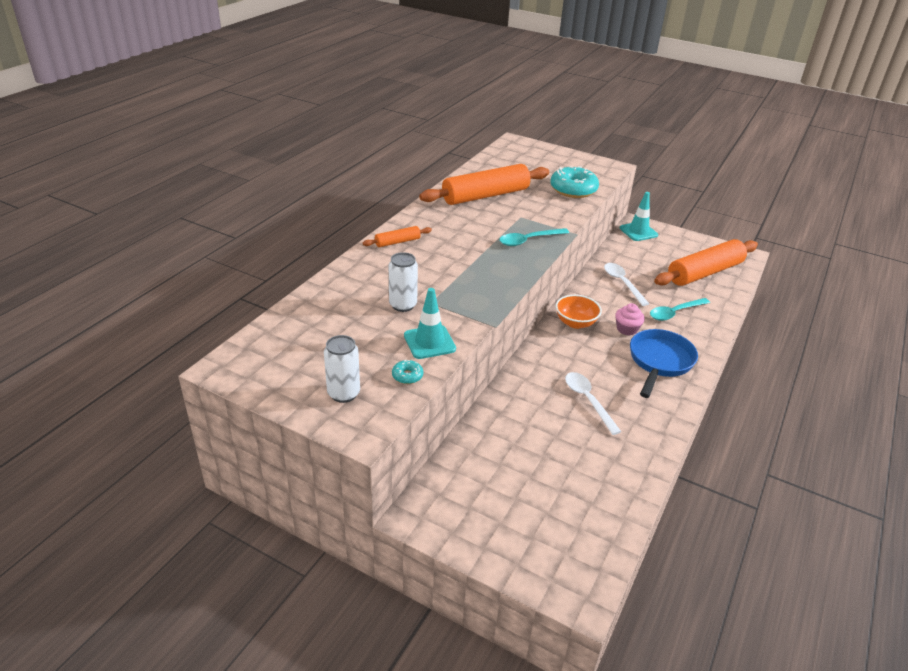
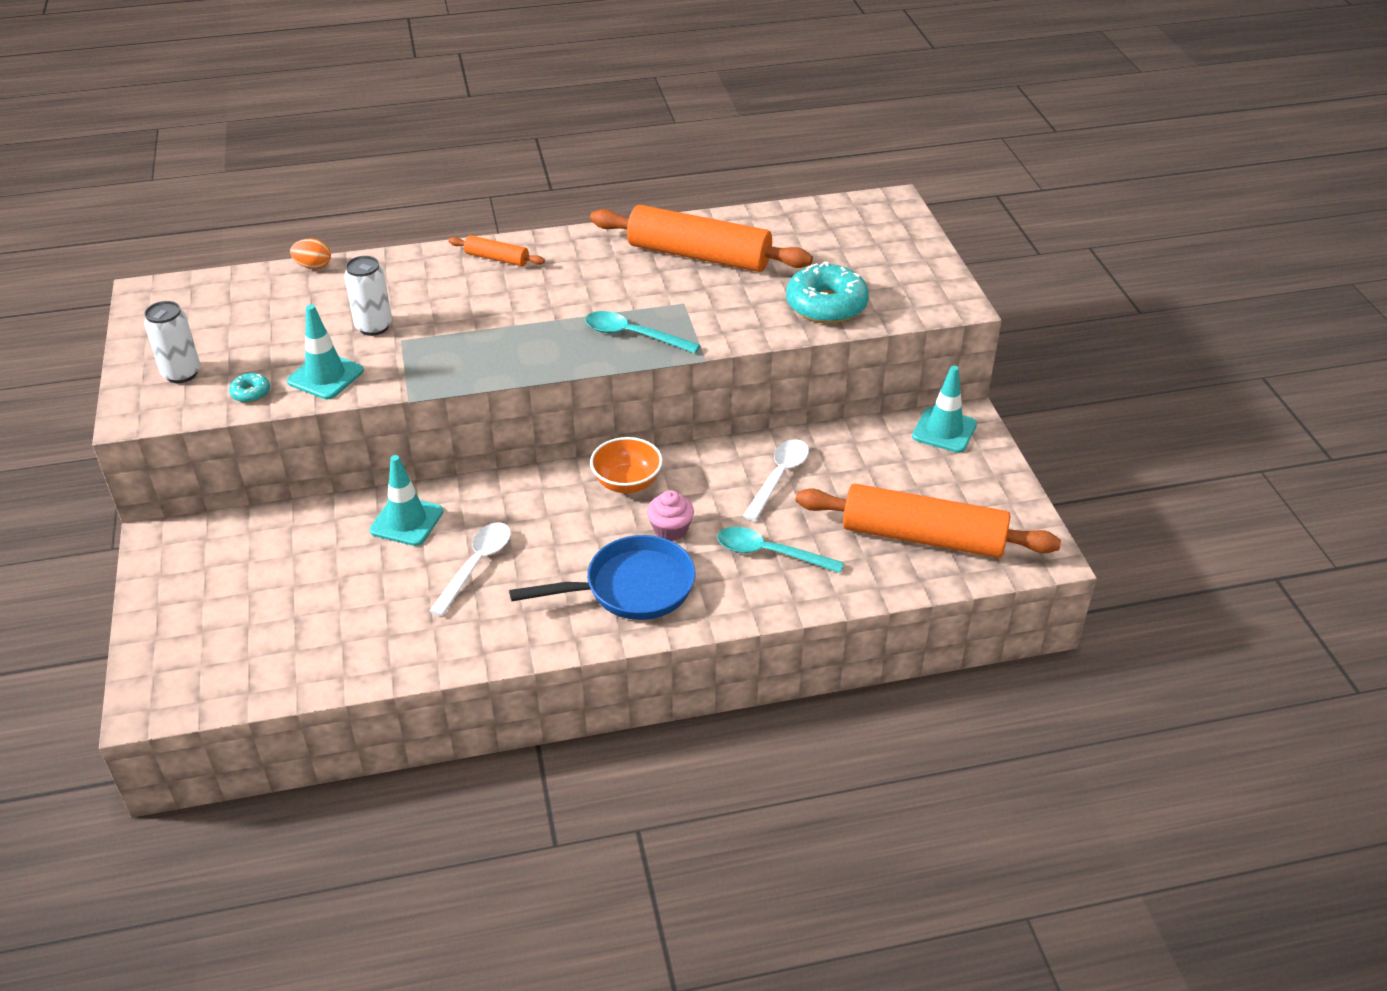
camera: 50 degrees right, 5 degrees up
none -> orange egg [290,239,331,269]
none -> turquoise traffic cone [370,455,443,546]

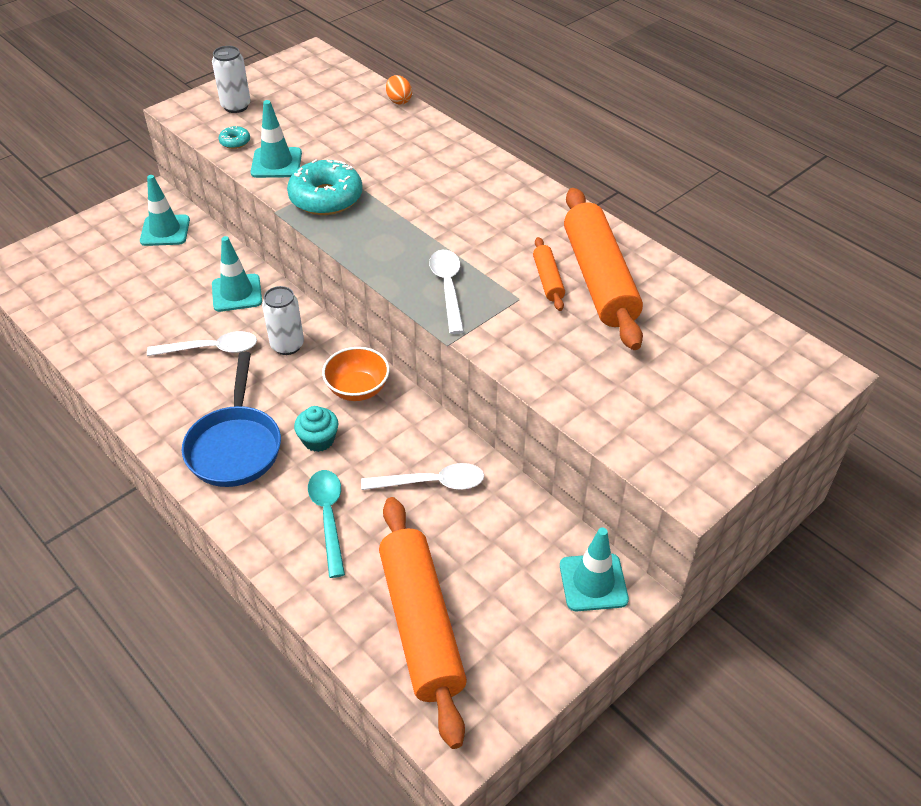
camera: 60 degrees right, 5 degrees up
white can [344,256,392,336] -> white can moved to [262,286,304,355]
orange rolling pin [448,235,545,266] -> orange rolling pin moved to [533,237,565,311]
blue pan [509,535,696,620] -> blue pan turned 45 degrees clockwise [182,352,281,487]
turquoise spoon [585,311,700,353] -> white spoon [429,250,464,334]
pink cupcake [647,490,694,541] -> turquoise cupcake [294,406,338,452]
turquoise donut [786,261,869,324] -> turquoise donut moved to [287,159,363,215]
none -> turquoise traffic cone [140,175,190,246]

